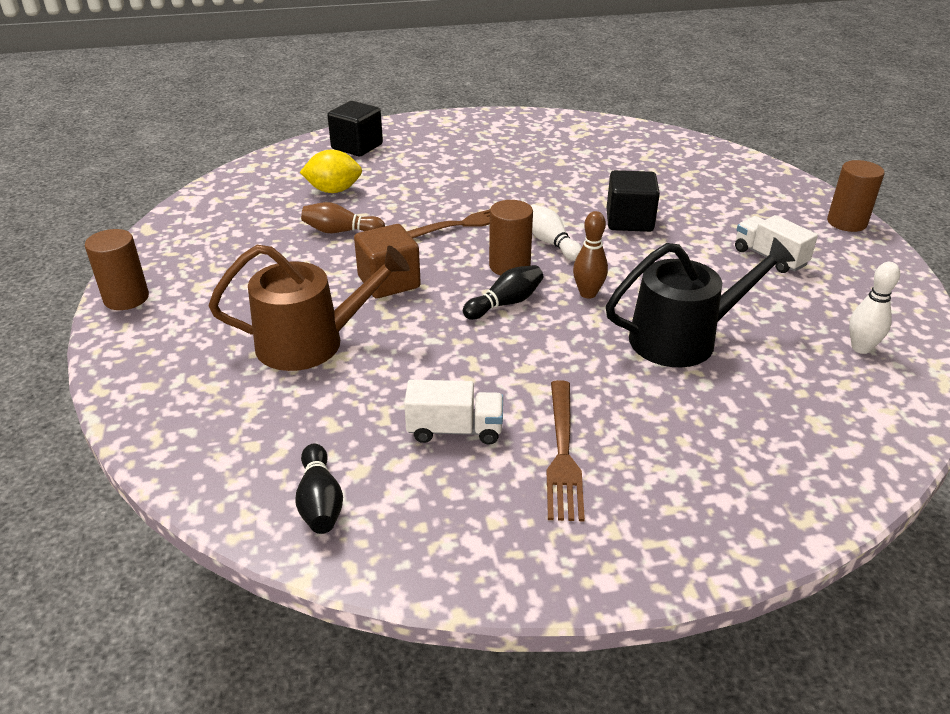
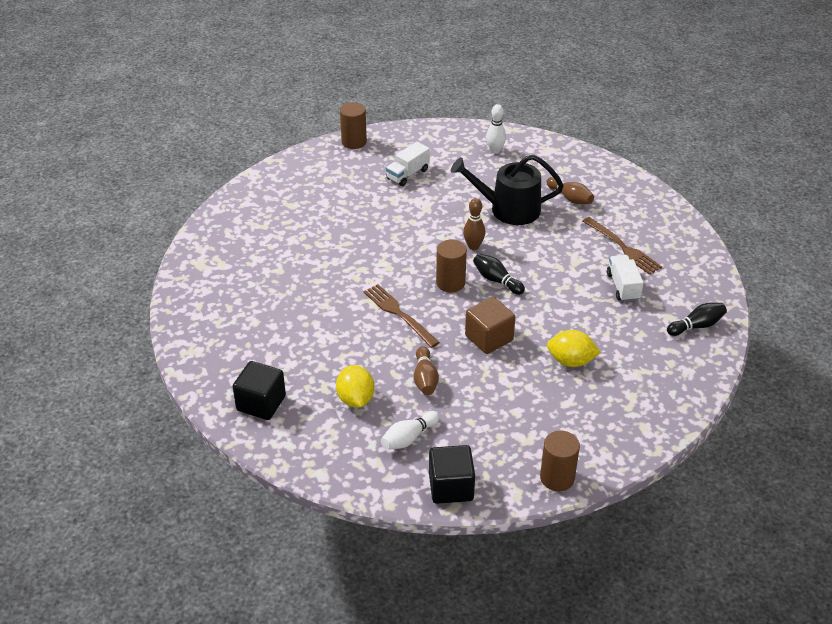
camera: 100 degrees left, 5 degrees up
brown watering can [209,245,410,371] -> yellow lemon [547,330,601,367]
white bowling pin [531,205,582,261] -> white bowling pin moved to [381,411,440,450]
brown fork [547,380,585,522] -> brown fork turned 60 degrees clockwise [583,217,662,275]
black watering can [606,237,795,367] -> black watering can turned 60 degrees counterclockwise [451,155,564,225]
black cube [607,170,660,232] -> black cube moved to [429,445,475,504]
none -> brown bowling pin [546,177,594,204]

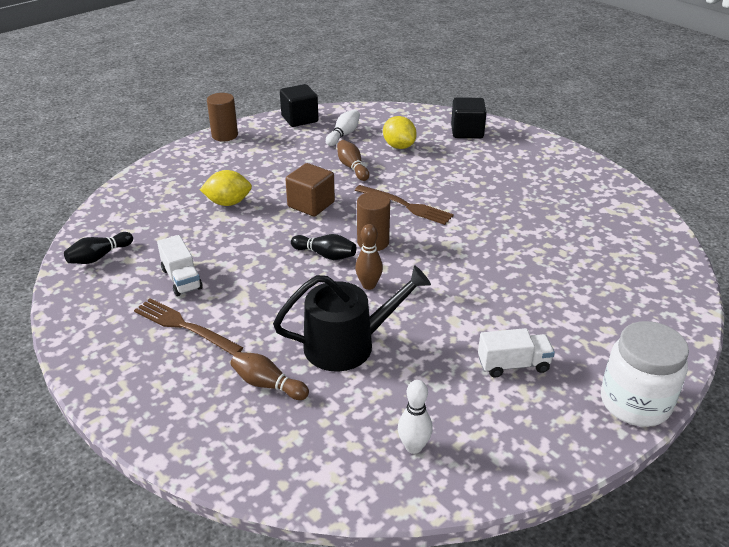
camera: 160 degrees right, 5 degrees down
brown cylinder [340,102,367,149] -> white jar [601,321,689,427]
white truck [386,142,430,186] -> white truck turned 60 degrees clockwise [478,328,555,377]

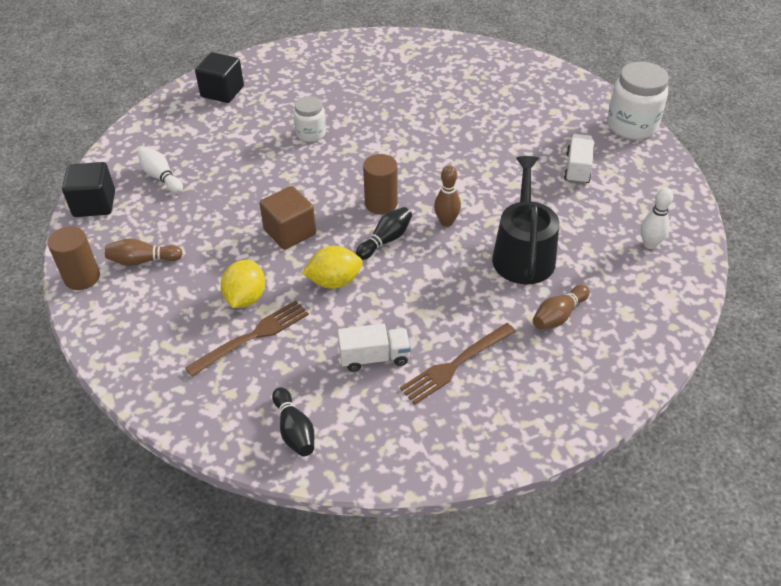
camera: 70 degrees left, 10 degrees up
brown bowling pin [337,140,369,181] -> brown bowling pin moved to [105,238,183,266]
brown fork [355,185,454,225] -> brown fork moved to [185,300,309,377]
yellow lemon [383,116,417,149] -> yellow lemon moved to [302,246,363,289]
none -> white jar [294,96,326,142]

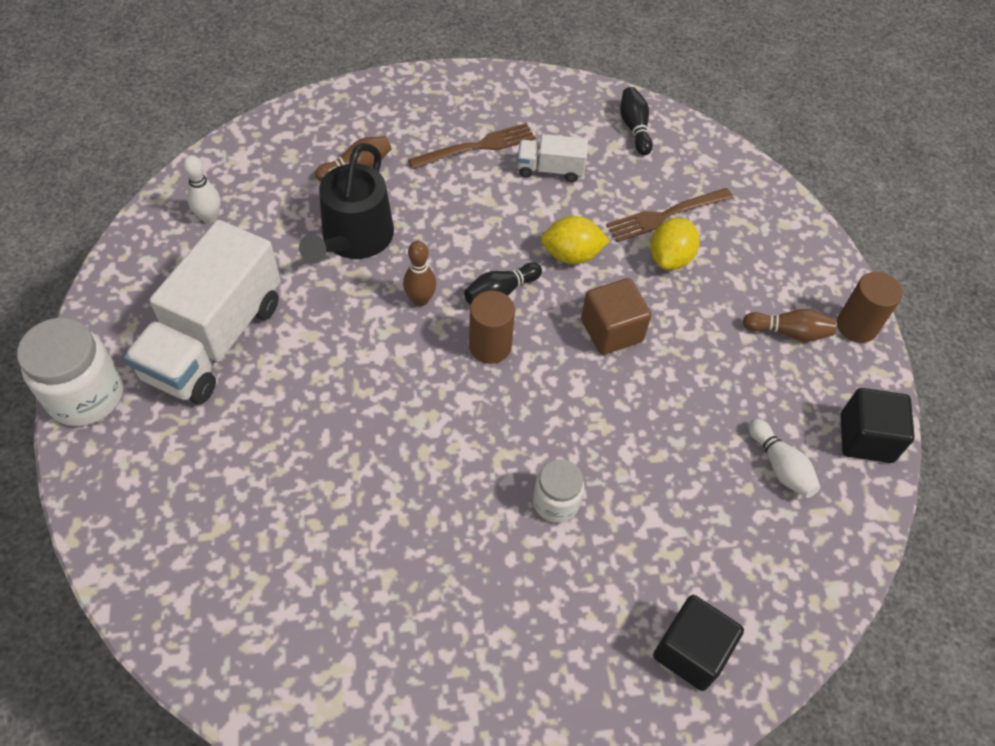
camera: 170 degrees left, 10 degrees up
white truck [564,134,594,184] -> white truck [124,220,281,404], size x2.12

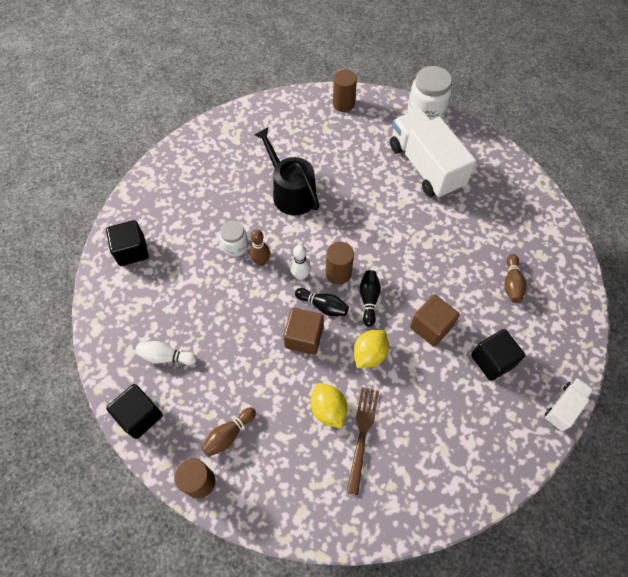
camera: 130 degrees right, 5 degrees up
white bowling pin [183,155,221,224] -> white bowling pin moved to [290,245,311,280]
black watering can [299,143,394,263] -> black watering can moved to [254,127,320,215]
brown bowling pin [403,241,436,306] -> brown bowling pin moved to [250,230,270,266]
brown fork [408,123,536,169] -> black cube [471,329,526,381]
white truck [517,134,588,182] -> white truck moved to [545,378,594,432]
black bowling pin [620,87,653,155] -> black bowling pin moved to [295,288,349,316]
none -> brown cylinder [333,70,357,112]
none -> brown cube [410,294,459,346]

